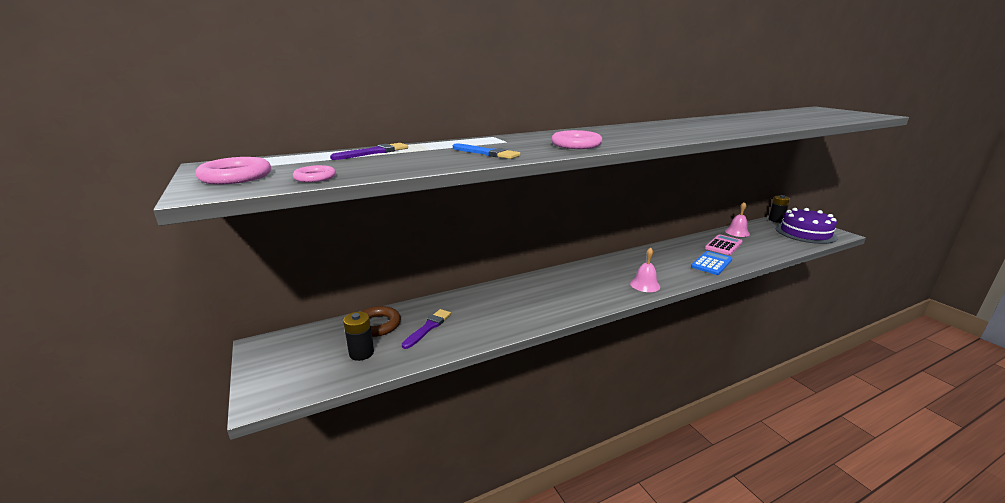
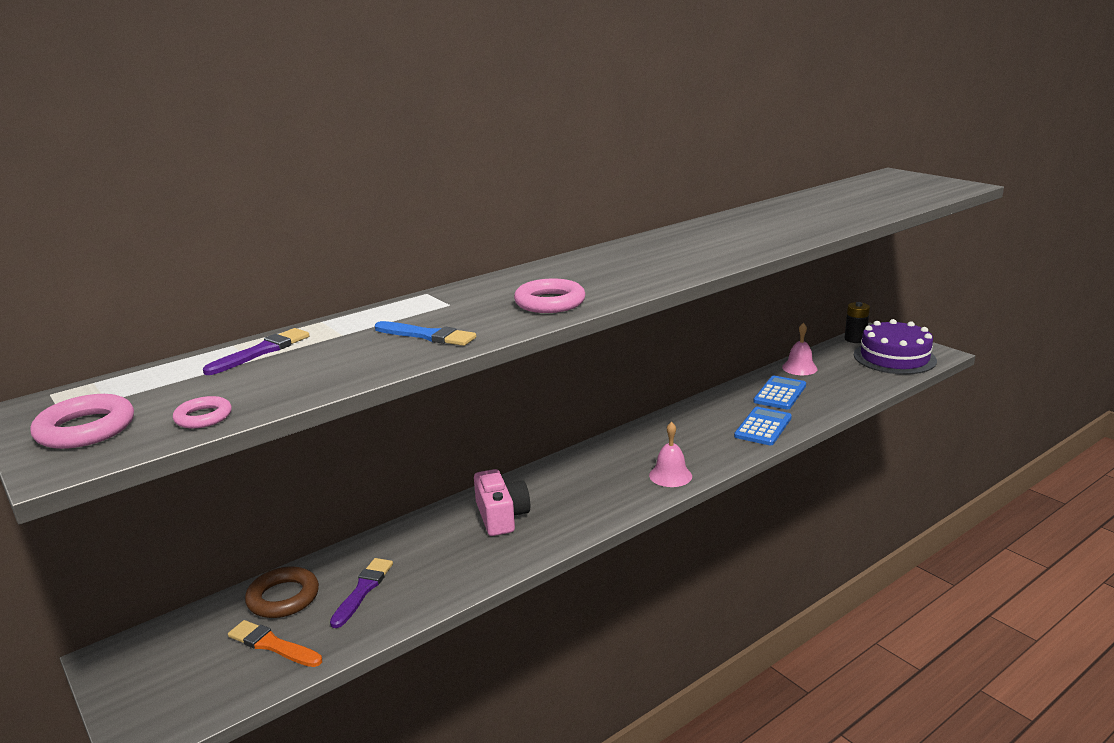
camera: 10 degrees left, 0 degrees up
black battery [343,312,374,361] -> orange brush [228,620,322,667]
pink calculator [705,234,742,255] -> blue calculator [753,376,806,410]
none -> pink camera [474,469,530,536]

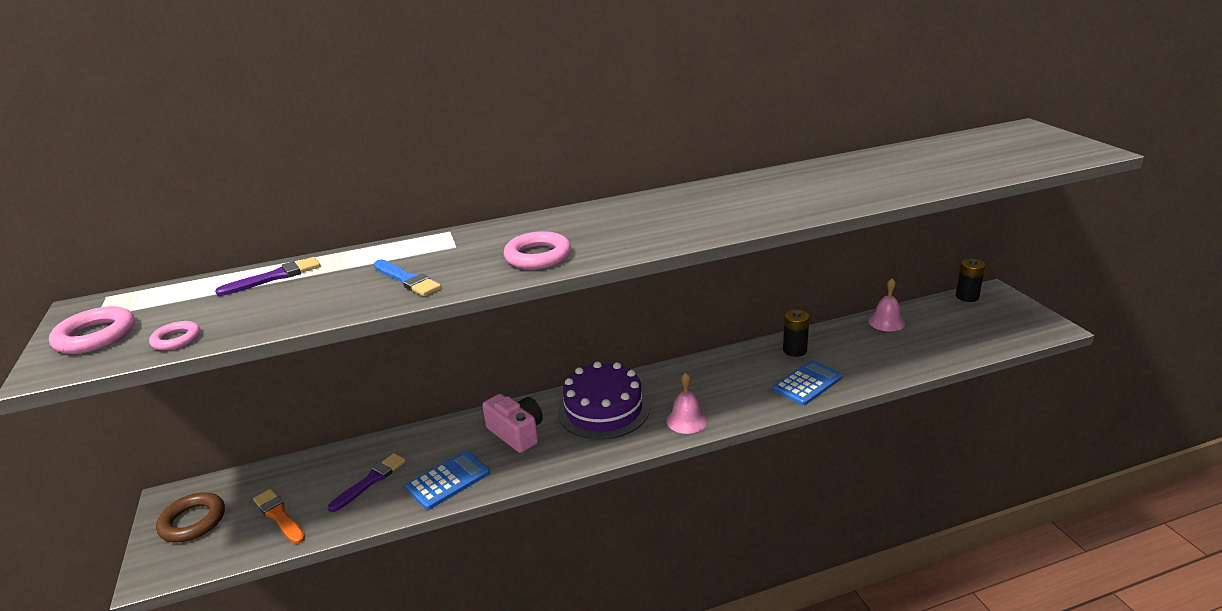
camera: 20 degrees right, 5 degrees up
brown ring [245,566,319,618] -> brown ring moved to [156,492,225,543]
pink camera [474,469,530,536] -> pink camera turned 45 degrees counterclockwise [482,394,543,453]
blue calculator [753,376,806,410] -> blue calculator moved to [405,451,490,510]
purple cake [854,319,937,374] -> purple cake moved to [558,361,650,440]
none -> black battery [783,309,809,357]

